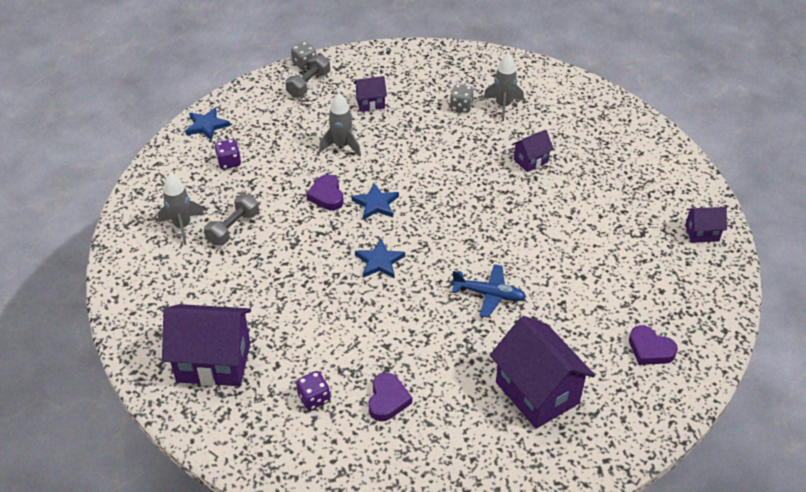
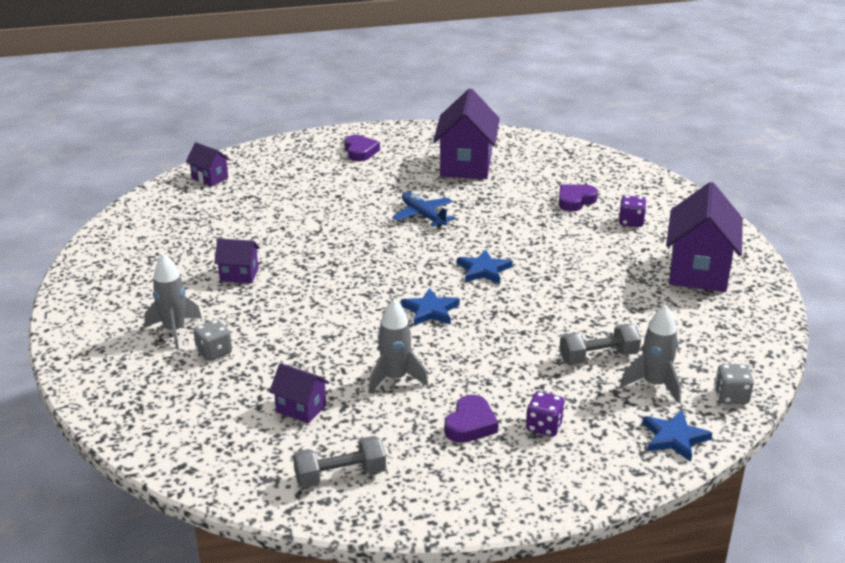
camera: 140 degrees left, 15 degrees down
purple house [162,304,251,386] -> purple house turned 60 degrees clockwise [666,182,743,292]
blue star [185,107,230,141] -> blue star moved to [643,410,712,462]
grey dice [291,42,316,70] -> grey dice moved to [715,364,754,404]
purple heart [306,174,344,210] -> purple heart moved to [444,395,498,443]

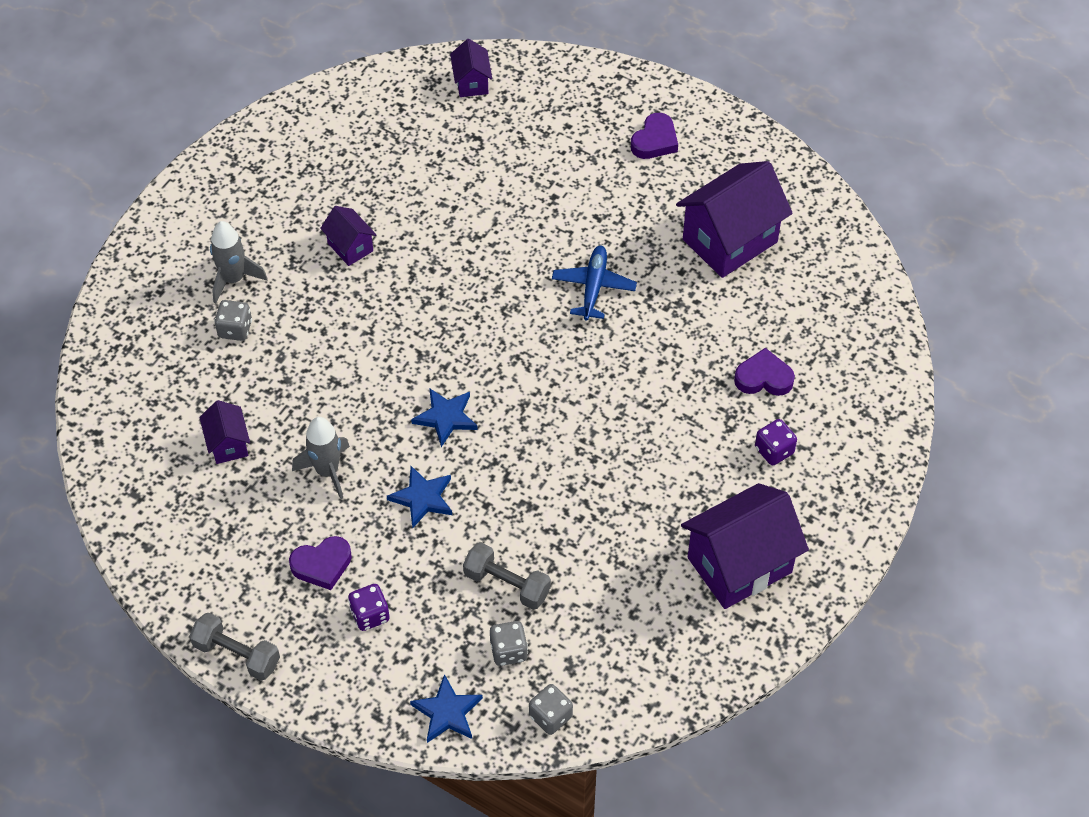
camera: 45 degrees right, 25 degrees up
grey dumbbell [293,436,386,488] -> grey dumbbell moved to [189,613,280,681]
blue star [457,249,512,284] -> blue star moved to [387,466,452,529]
grey rocket [621,305,681,403] -> grey dice [490,621,528,666]

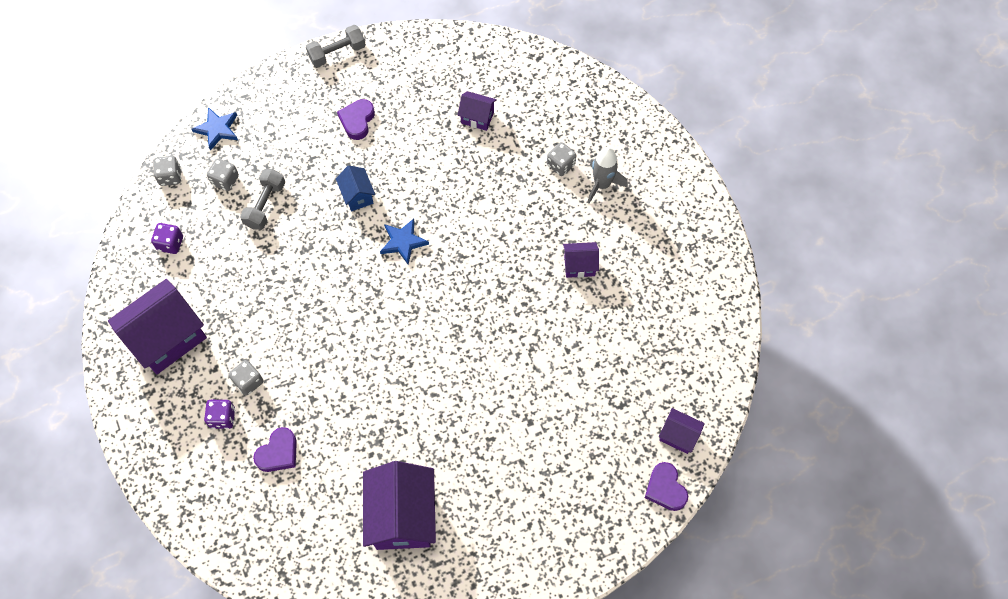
camera: 125 degrees right, 10 degrees up
grey rocket [292,417,350,499] -> none
purple dice [348,584,390,631] -> purple dice moved to [151,223,183,254]
blue star [387,466,452,529] -> blue house [336,166,375,211]
grey dumbbell [463,543,551,610] -> grey dumbbell turned 45 degrees counterclockwise [240,169,285,230]
blue plane [552,246,637,320] -> none
purple heart [631,113,678,159] -> purple heart moved to [645,462,688,511]
purple house [681,483,809,609] -> purple house turned 45 degrees clockwise [108,279,207,374]
none -> grey dice [228,360,263,396]

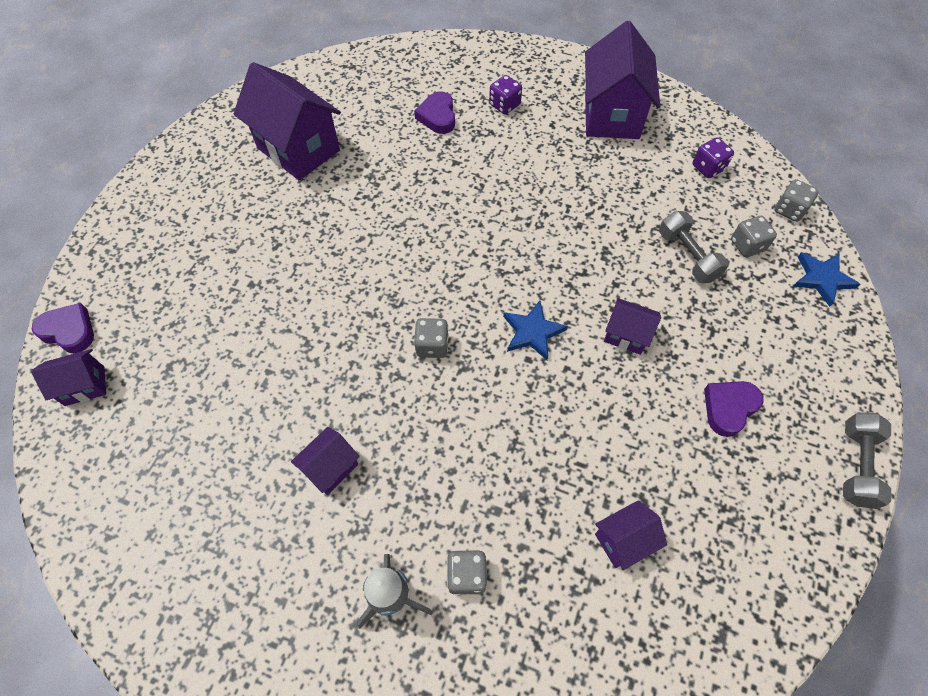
camera: 135 degrees right, 5 degrees down
grey dice [228,360,263,396] -> grey dice moved to [414,318,449,358]
blue house [336,166,375,211] -> purple house [604,298,661,355]
purple heart [337,99,375,140] -> purple heart turned 105 degrees counterclockwise [704,381,764,437]

